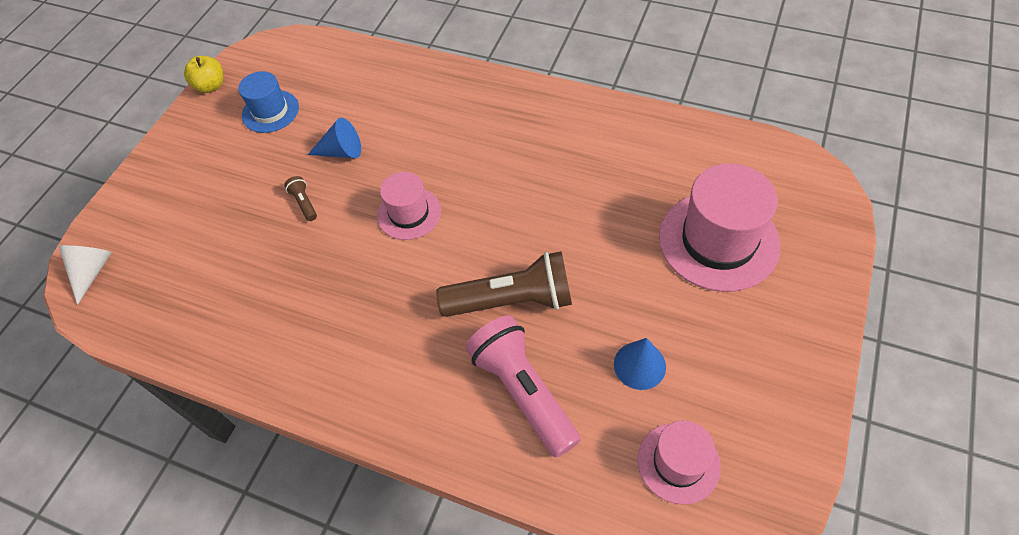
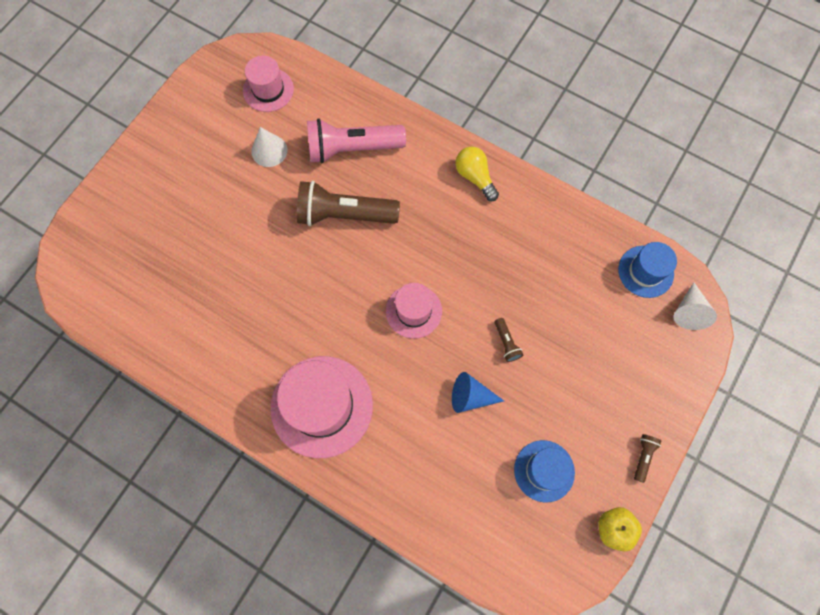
camera: 175 degrees left, 15 degrees up
pink flashlight [465,315,581,458] -> pink flashlight turned 105 degrees clockwise [307,118,406,163]
blue cone [614,338,666,390] -> white cone [251,127,287,167]
pink hat [659,163,781,292] -> pink hat moved to [270,356,373,458]
none -> yellow light bulb [455,147,499,201]
none -> blue hat [618,242,677,298]
none -> brown flashlight [634,434,662,483]

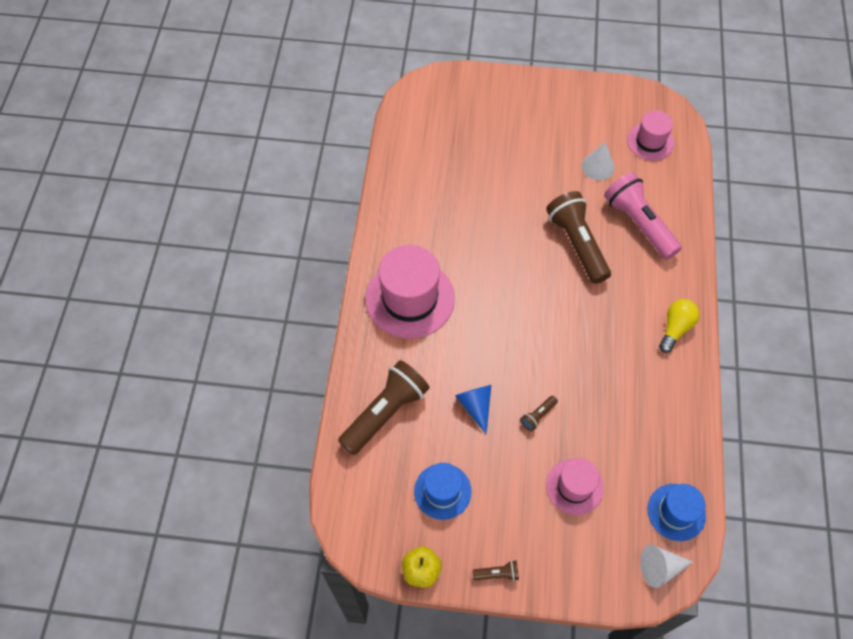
camera: 65 degrees right, 10 degrees down
pink hat [386,283,442,339] -> pink hat moved to [546,458,604,515]
none -> brown flashlight [338,360,430,455]

